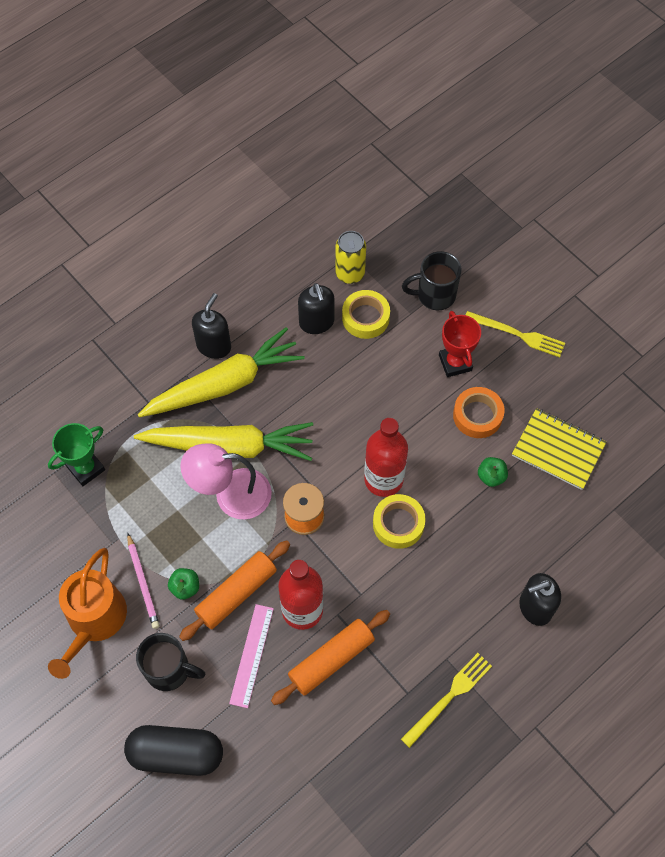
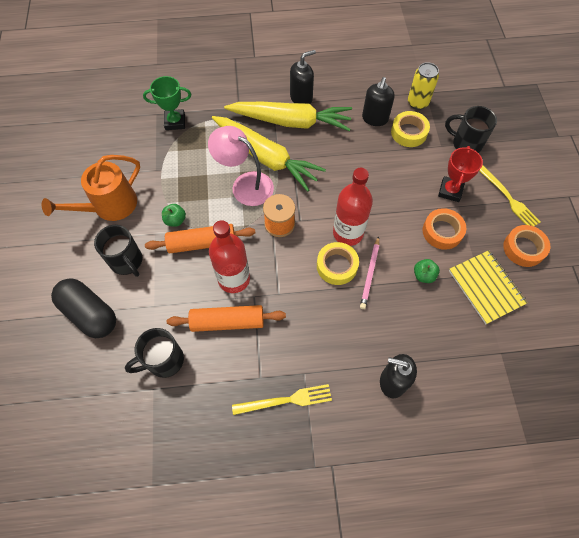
camera: 35 degrees right, 0 degrees up
pink pencil [127,533,160,629] -> pink pencil moved to [360,236,379,309]
pink ruler [229,604,274,708] -> none
none -> black mug [125,328,184,378]
none -> orange tape [503,225,550,267]

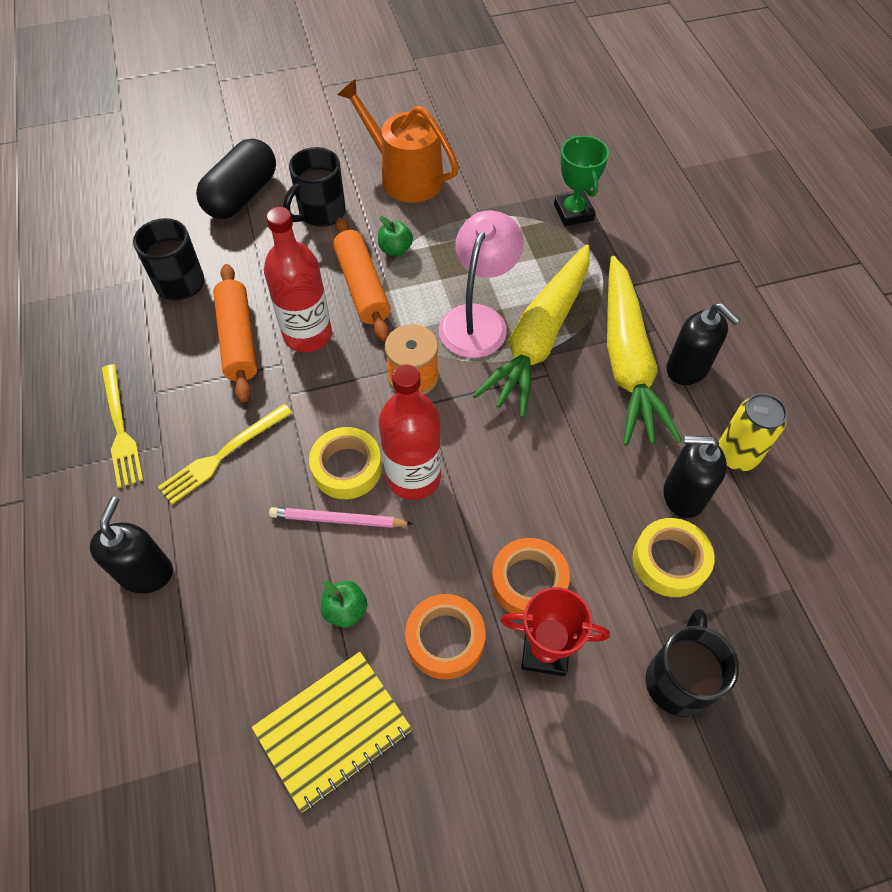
camera: 80 degrees right, 5 degrees down
yellow can [408,62,439,110] -> yellow can moved to [718,393,787,471]
yellow fork [479,165,540,226] -> yellow fork moved to [158,404,292,504]
orange tape [503,225,550,267] -> orange tape moved to [491,538,570,613]

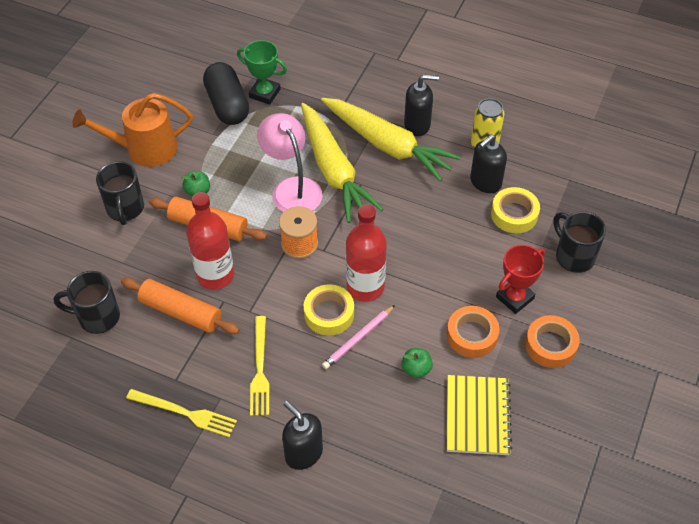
camera: 50 degrees left, 5 degrees down
black capsule [196,138,276,219] -> black capsule moved to [203,62,249,125]
orange tape [491,538,570,613] -> orange tape moved to [525,315,580,368]

